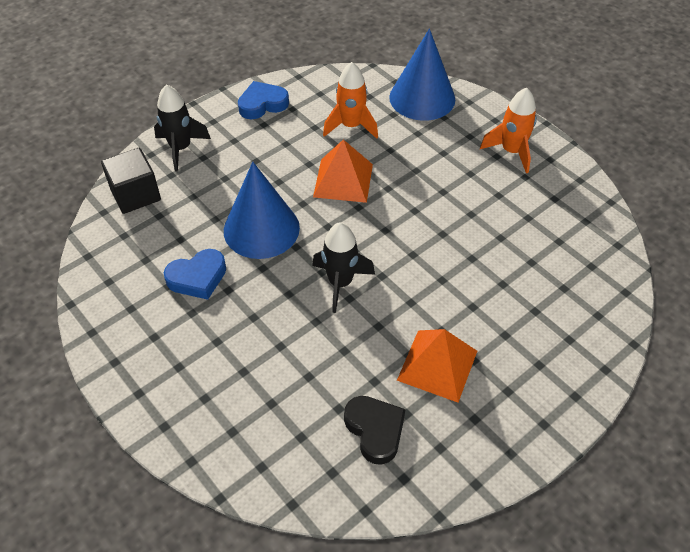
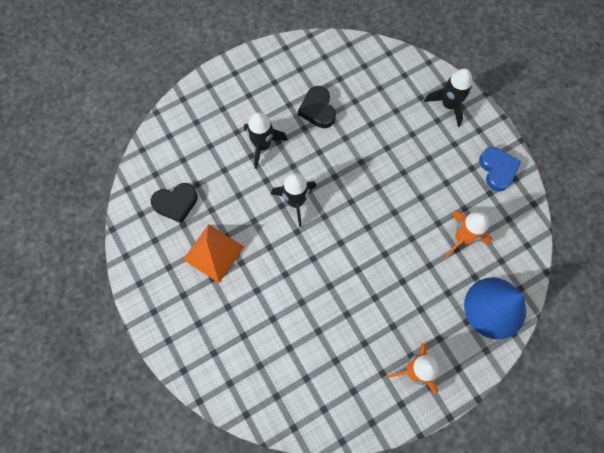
camera: 100 degrees right, 20 degrees up
black cube [101,148,161,214] -> none
blue heart [164,249,226,300] -> black heart [298,86,336,128]
blue cone [224,162,300,259] -> none
orange pyramid [313,139,373,203] -> none
none -> black rocket [244,112,288,169]

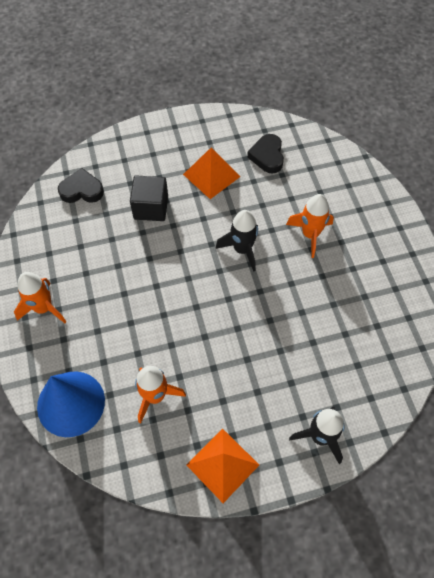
camera: 105 degrees right, 10 degrees down
black rocket [244,112,288,169] -> orange rocket [286,194,334,258]
black heart [298,86,336,128] -> black heart moved to [58,168,104,203]
blue heart [479,147,521,191] -> orange pyramid [186,429,259,503]
none -> black cube [130,176,168,221]

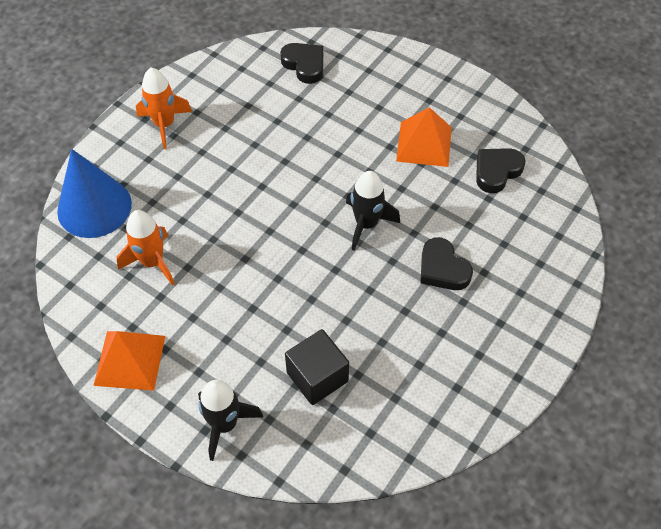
camera: 50 degrees right, 5 degrees down
black cube [130,176,168,221] -> black cube moved to [285,329,349,405]
orange rocket [286,194,334,258] -> black heart [420,237,473,290]

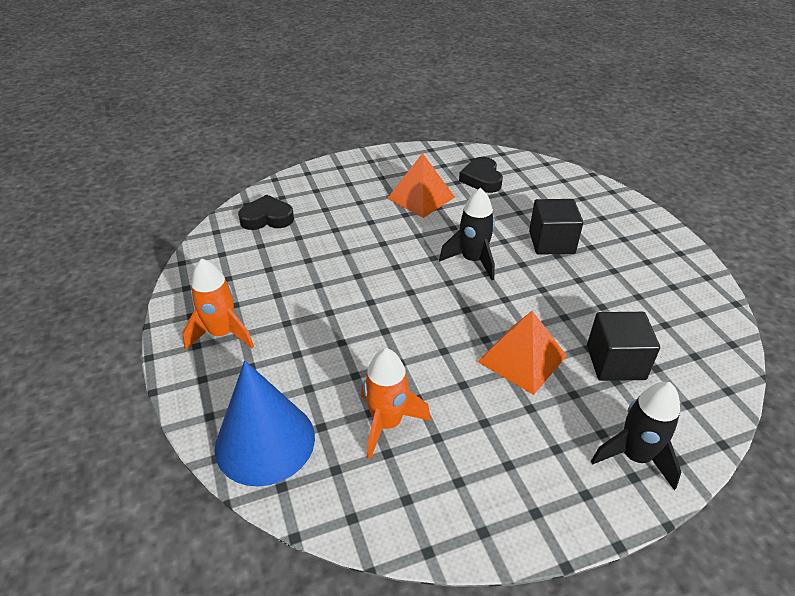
camera: 55 degrees left, 15 degrees down
orange pyramid [94,331,165,391] -> orange pyramid moved to [478,311,567,395]
black heart [420,237,473,290] -> black cube [529,199,583,255]

